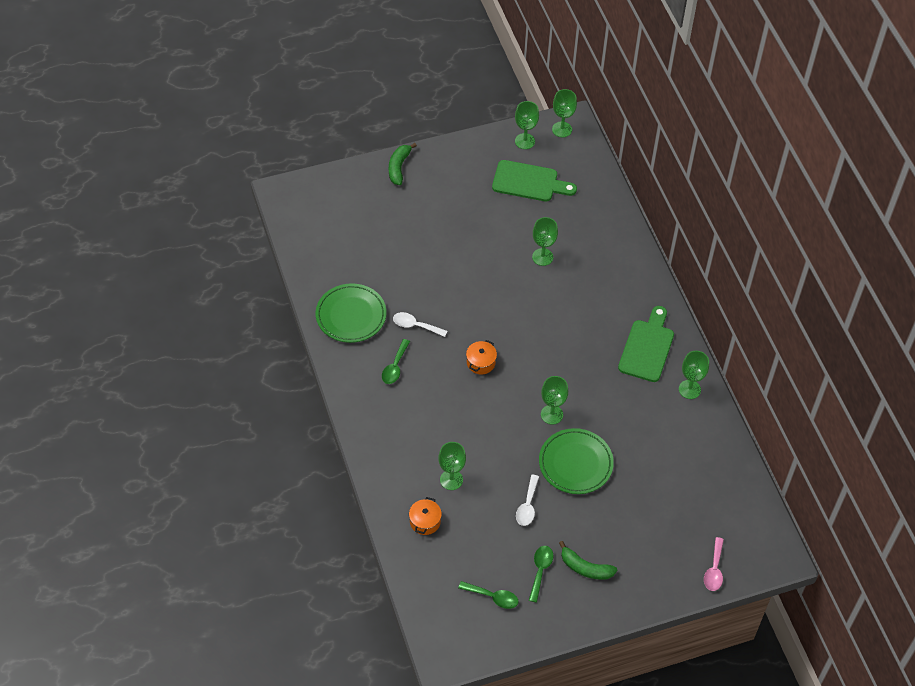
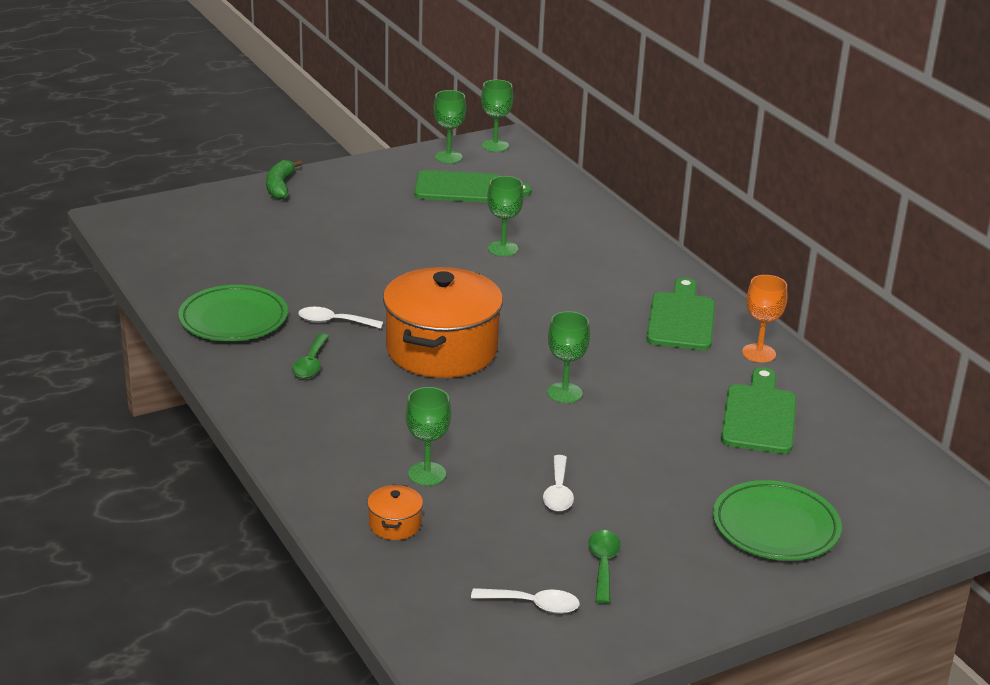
camera: 10 degrees left, 25 degrees down
green spoon [458,581,519,609] -> white spoon [471,588,580,614]
orange pot [466,340,497,374] -> orange pot [383,267,503,378], size x2.50
green plate [539,428,614,494] -> green plate moved to [713,480,842,561]
green banana [559,541,617,580] -> none
green goblet [679,351,709,399] -> orange goblet [742,275,787,363]
pink spoon [704,537,724,591] -> none
none -> green cutting board [721,367,796,454]

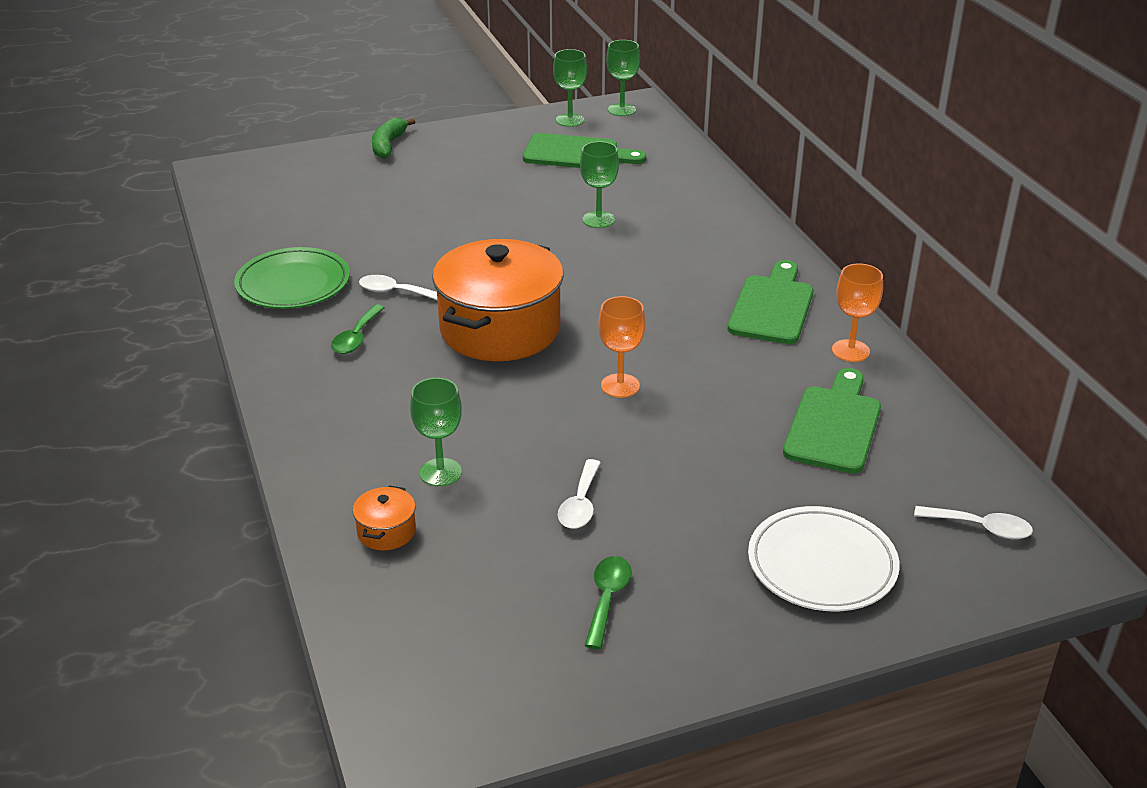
camera: 10 degrees right, 5 degrees up
white spoon [471,588,580,614] -> white spoon moved to [914,506,1033,539]
green goblet [547,311,590,403] -> orange goblet [598,296,645,398]
green plate [713,480,842,561] -> white plate [748,506,900,611]

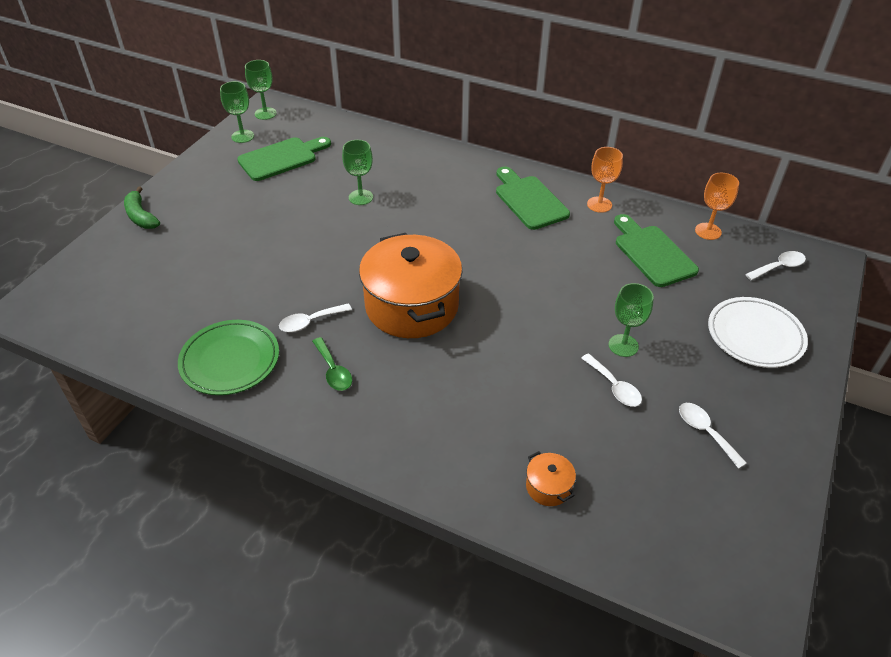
camera: 45 degrees left, 10 degrees up
green goblet [410,378,462,486] -> green goblet moved to [609,283,654,357]
green spoon [584,556,632,649] -> white spoon [679,403,747,469]
orange goblet [598,296,645,398] -> orange goblet moved to [695,173,739,240]

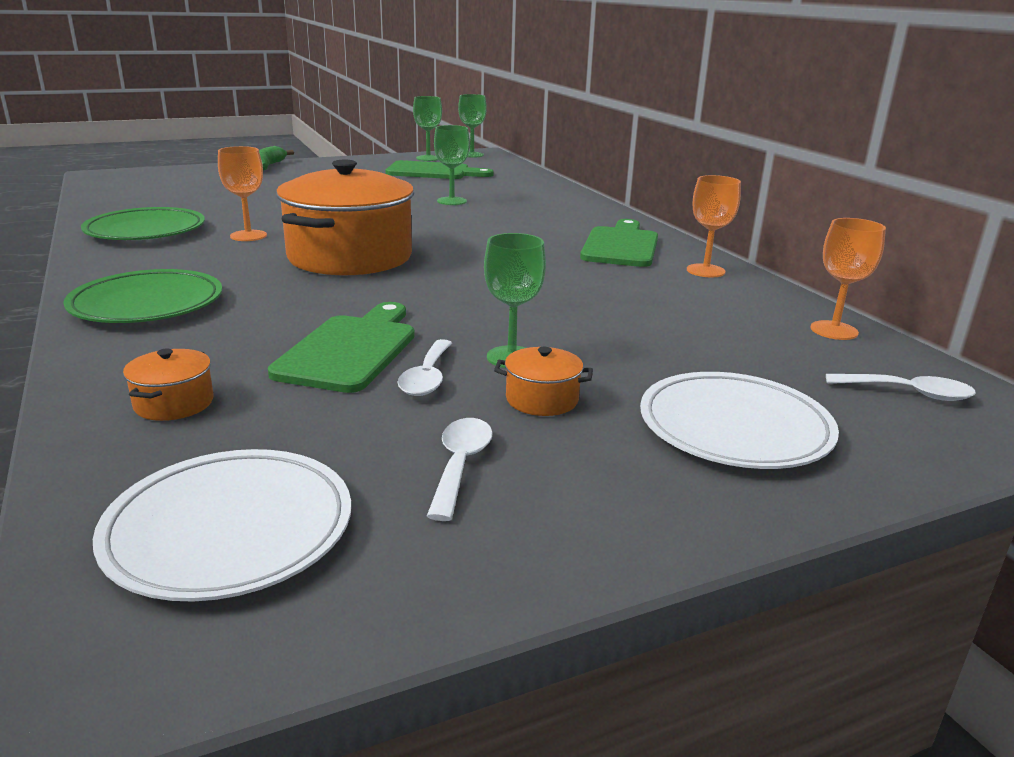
camera: 40 degrees right, 20 degrees down
white spoon [279,303,352,332] -> orange goblet [218,146,267,241]
green spoon [312,337,352,391] -> none
green cutting board [614,214,699,287] -> green cutting board moved to [268,302,415,393]
none -> green plate [63,269,222,323]
none -> white plate [93,449,351,602]
none -> orange pot [494,347,593,416]

